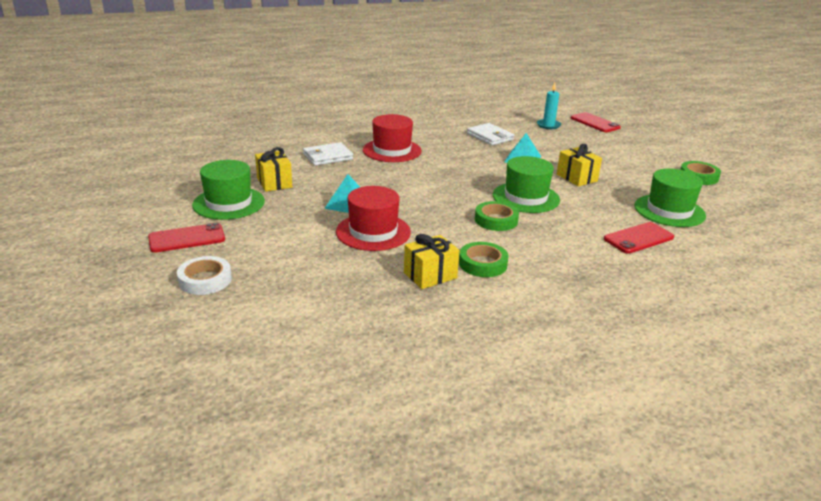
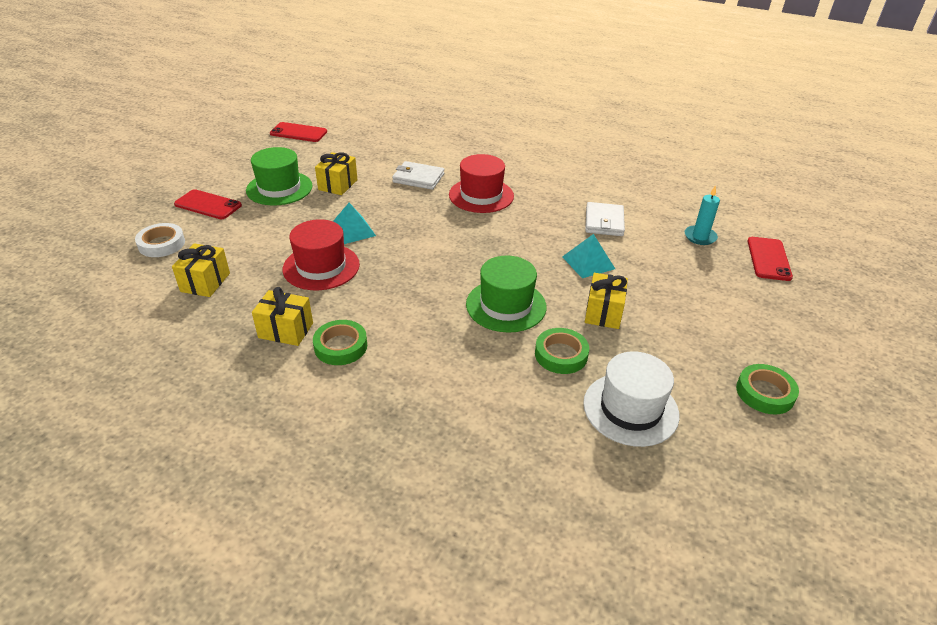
camera: 45 degrees right, 10 degrees up
green tape [475,201,519,231] -> green tape moved to [535,328,589,374]
red phone [604,222,674,254] -> red phone moved to [270,122,327,142]
green hat [634,168,706,227] -> white hat [583,351,680,447]
none -> yellow gift [172,243,230,297]

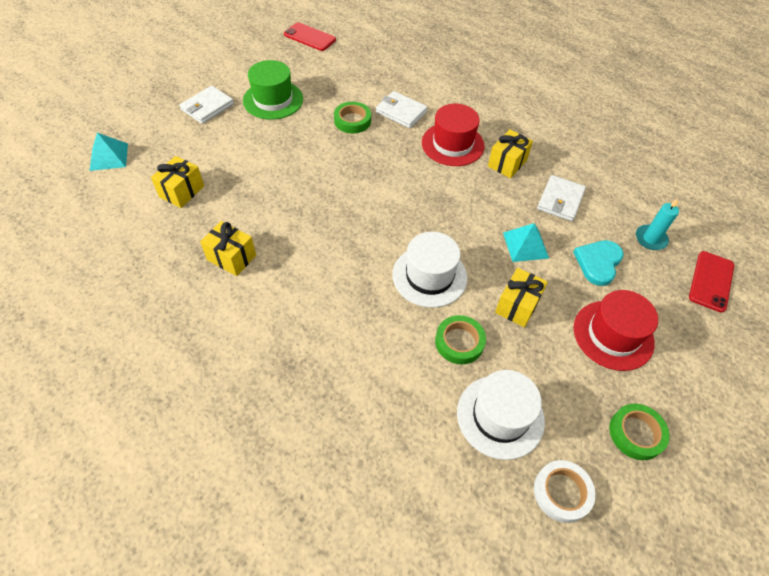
camera: 15 degrees right, 15 degrees up
white tape [135,223,185,257] -> white tape moved to [534,460,596,523]
red phone [174,189,242,219] -> white wallet [180,86,234,124]
red hat [283,219,360,290] -> red hat moved to [574,290,658,371]
green tape [313,320,367,365] -> green tape moved to [334,102,371,133]
yellow gift [315,152,358,195] -> yellow gift moved to [488,129,533,178]
turquoise pyramid [333,203,376,244] -> turquoise pyramid moved to [89,133,128,171]
green hat [466,256,547,333] -> white hat [392,232,468,308]
none -> turquoise heart [573,240,624,286]

